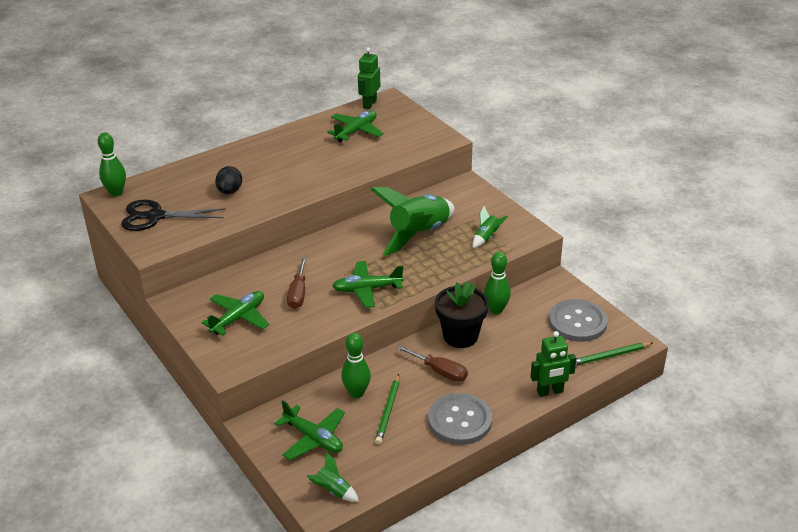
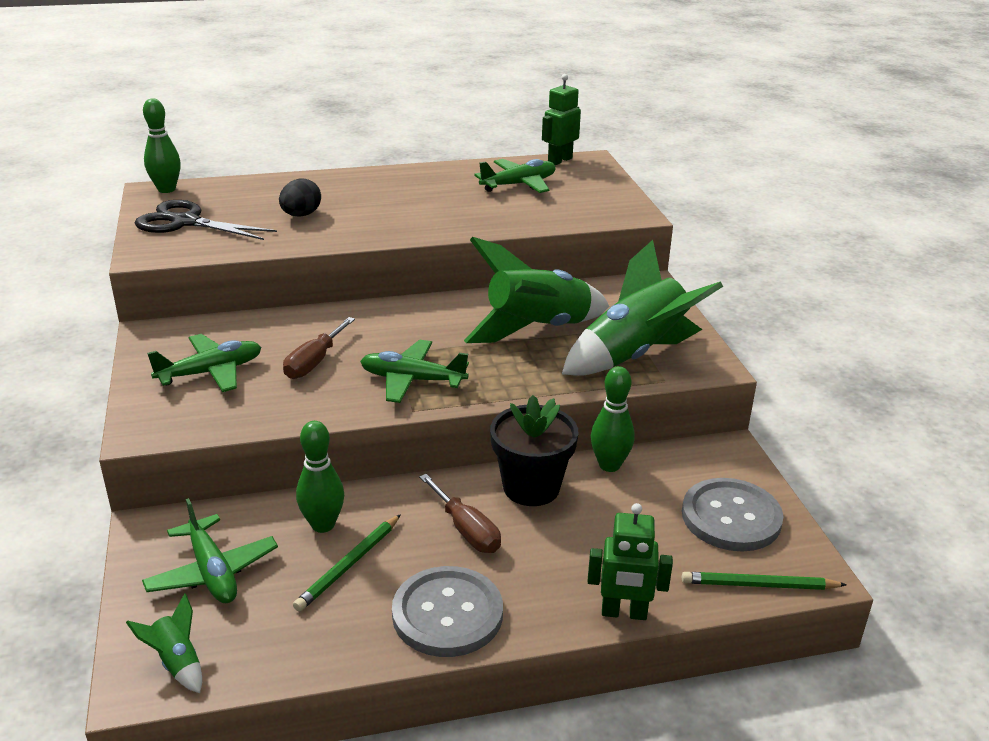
camera: 20 degrees right, 5 degrees down
green rocket [473,206,508,248] -> green rocket [562,240,723,376], size x2.32

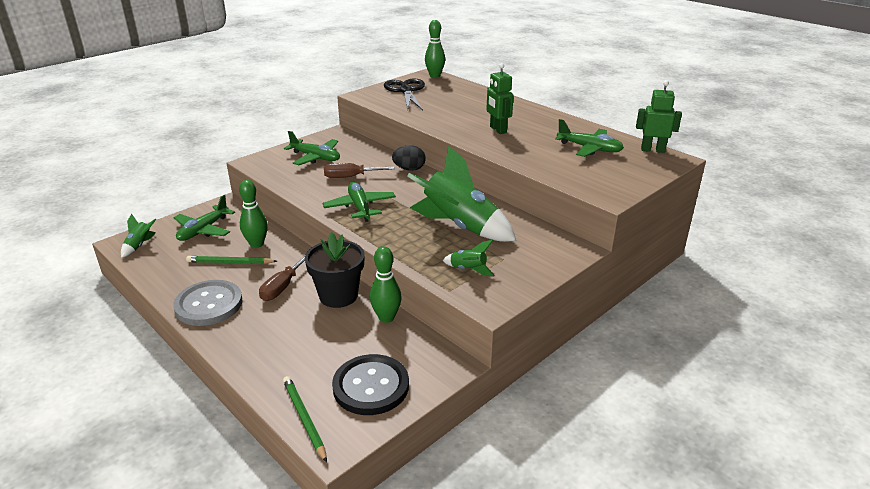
camera: 60 degrees right, 0 degrees up
black egg [279,179,321,217] -> black egg moved to [392,145,426,171]
green rocket [562,240,723,376] -> green rocket [442,240,495,276], size x0.43
green robot [588,503,673,620] -> green robot moved to [486,63,514,134]
grey button [682,478,783,552] -> black button [332,354,409,415]

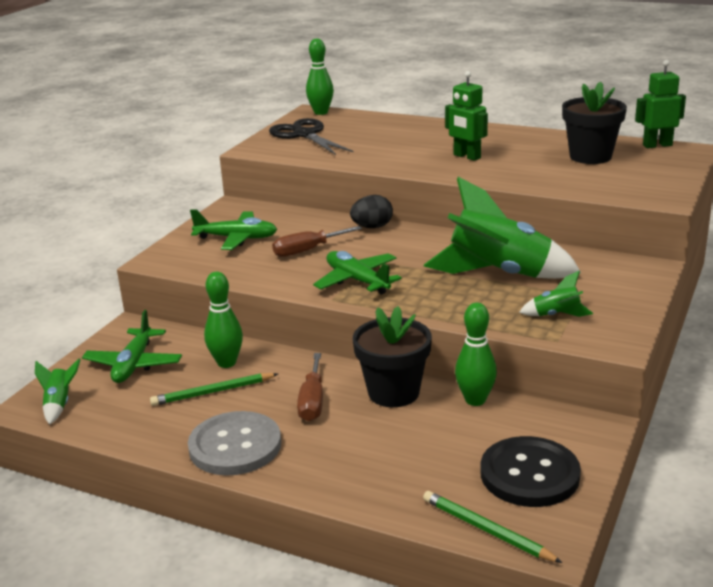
camera: 20 degrees left, 5 degrees down
green plane [555,119,624,157] -> black flower pot [562,82,627,164]

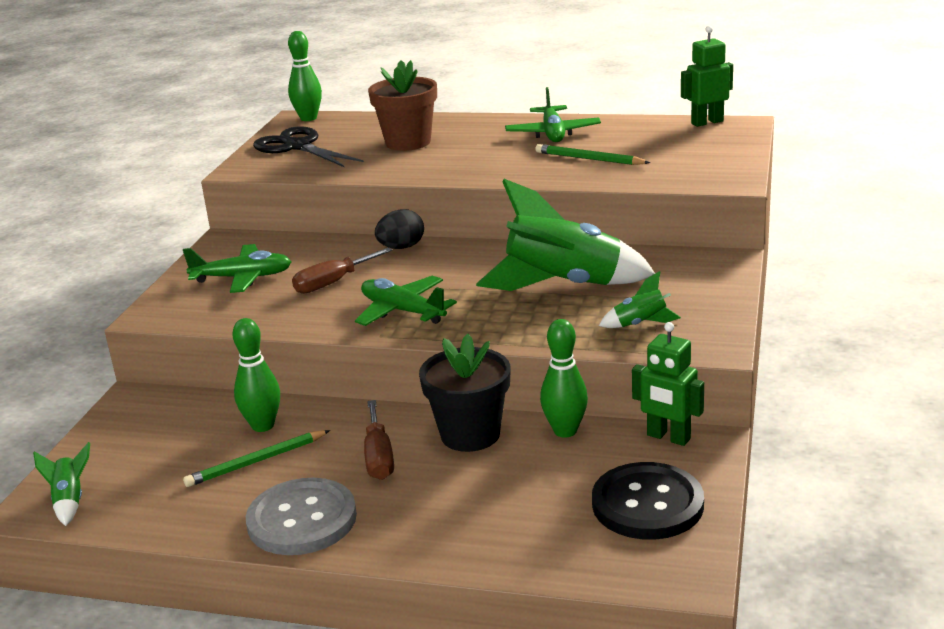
camera: 10 degrees left, 0 degrees up
green plane [82,310,182,383] -> green plane moved to [505,87,601,142]
green pencil [423,491,563,563] -> green pencil moved to [535,144,650,165]
green robot [445,71,488,161] -> green robot moved to [632,322,704,446]
black flower pot [562,82,627,164] -> none
none -> brown flower pot [368,60,437,151]

